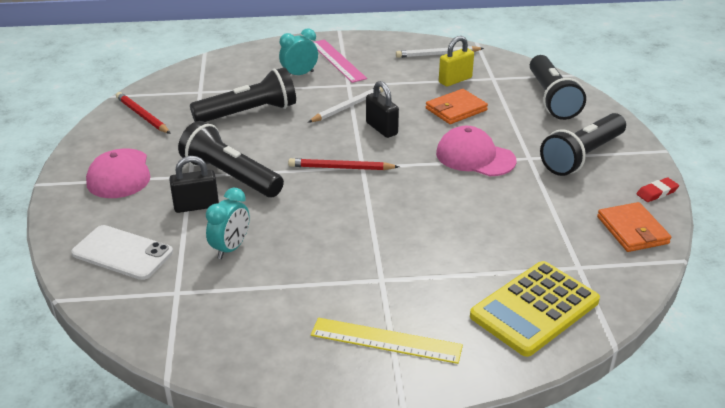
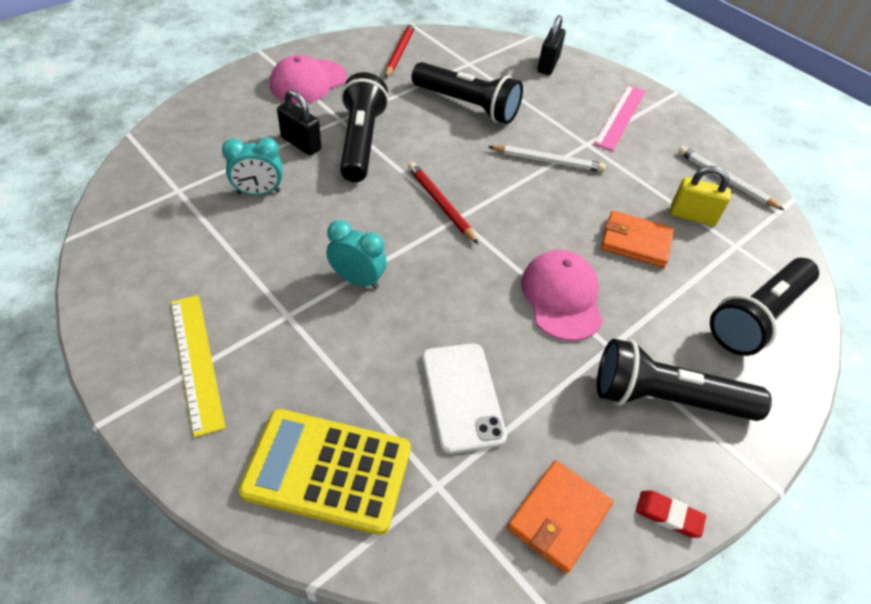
camera: 50 degrees right, 15 degrees up
white phone [71,225,173,280] -> white phone moved to [422,343,507,454]
turquoise clock [279,28,318,75] -> turquoise clock moved to [326,220,387,289]
black padlock [366,81,399,138] -> black padlock moved to [538,15,565,75]

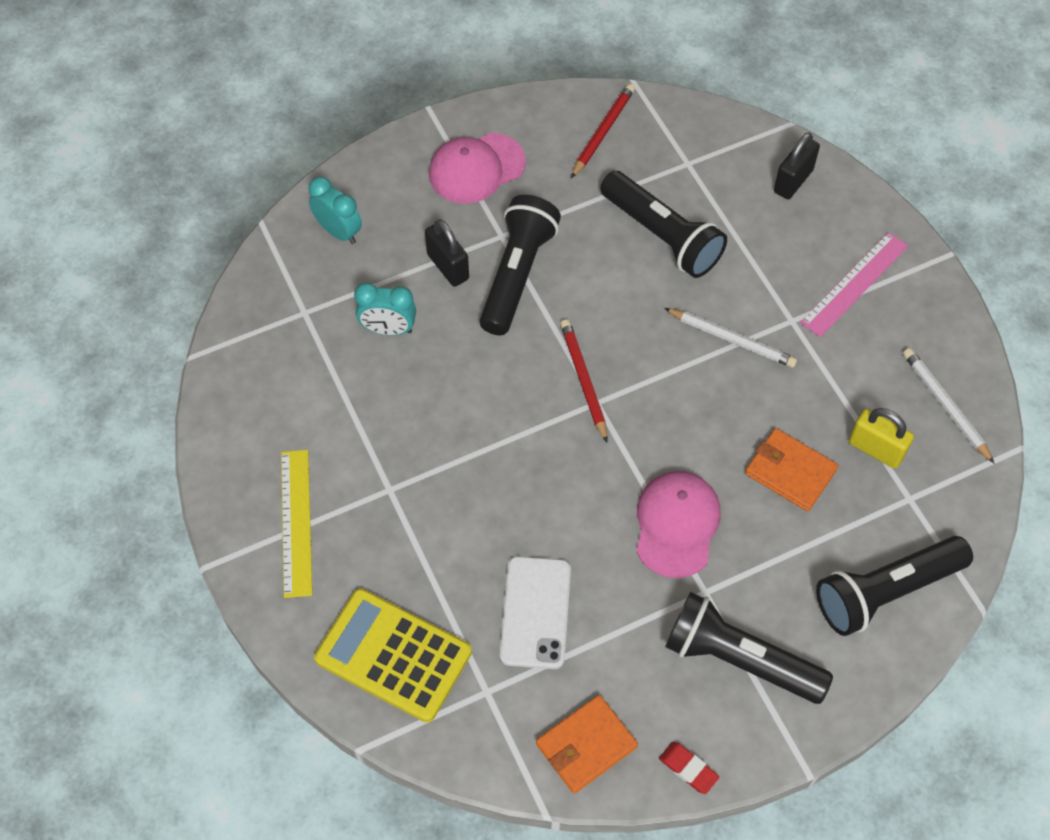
camera: 20 degrees right, 10 degrees up
turquoise clock [326,220,387,289] -> turquoise clock moved to [309,177,362,244]

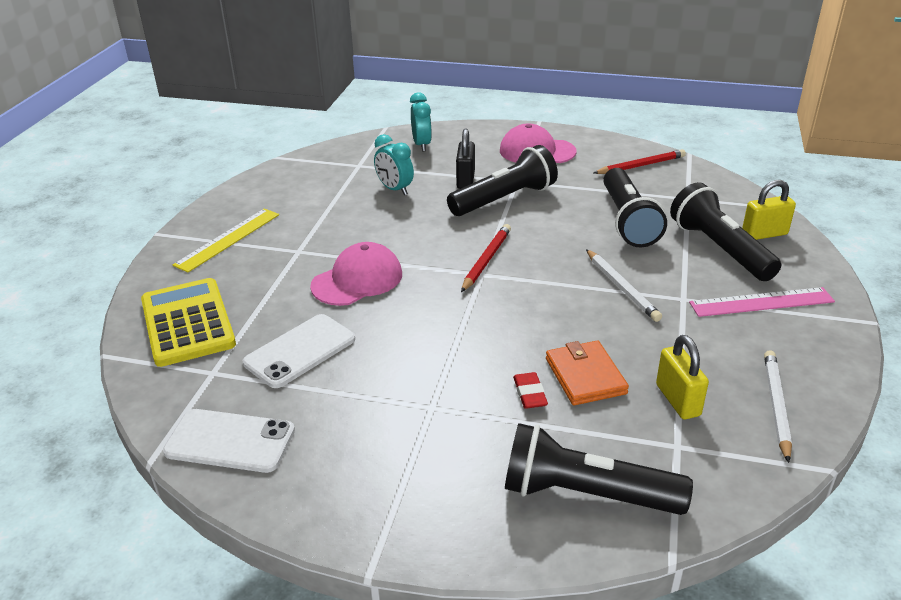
camera: 40 degrees right, 25 degrees down
orange wallet [536,695,638,794] -> white phone [163,409,295,473]
pink cap [636,471,720,578] -> pink cap moved to [310,242,402,306]
red eraser [659,742,720,794] -> red eraser moved to [513,372,548,409]
black flashlight [665,592,833,704] -> black flashlight moved to [670,182,781,281]
black padlock [774,132,820,199] -> yellow padlock [742,180,796,240]

